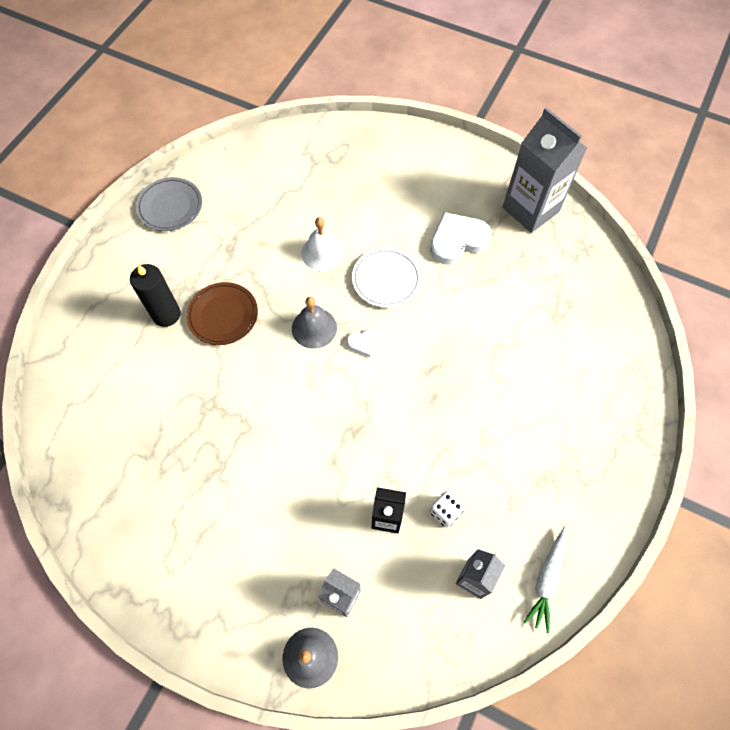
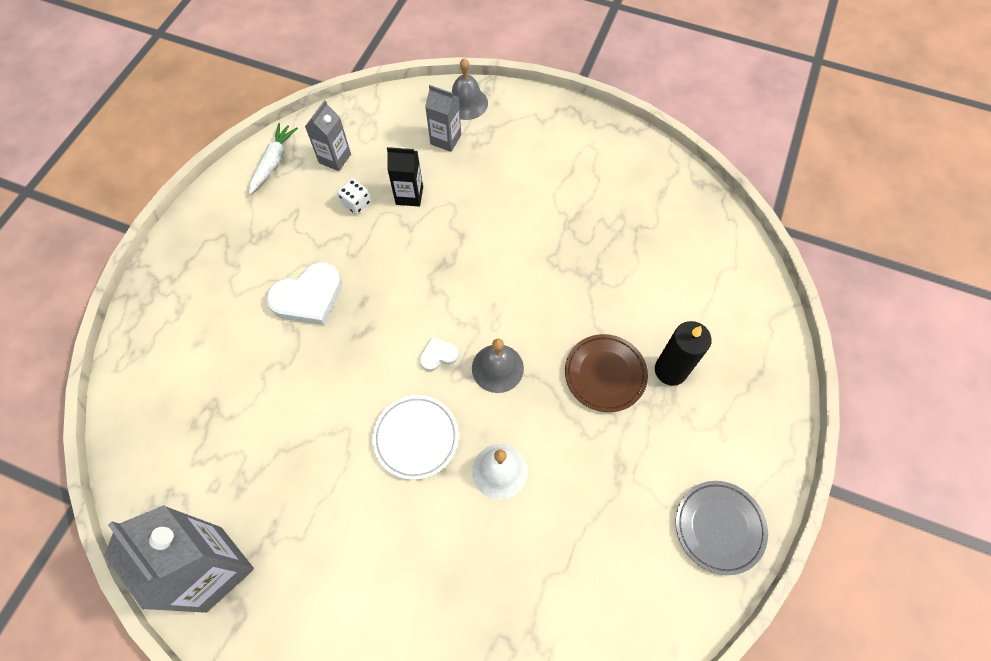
camera: 175 degrees right, 0 degrees up
white heart [430,212,492,265] -> white heart moved to [266,262,342,325]

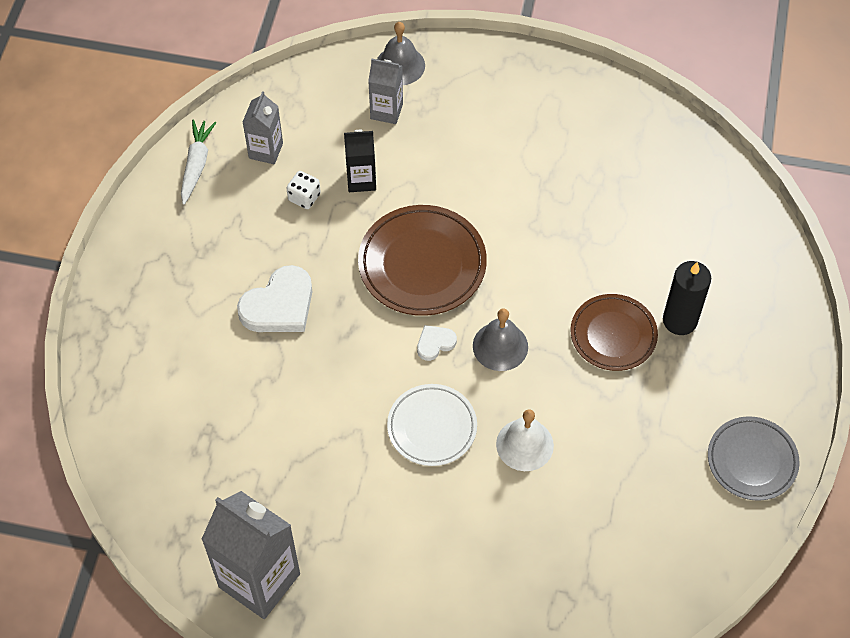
camera: 10 degrees left, 5 degrees down
none -> brown plate [358,205,487,316]

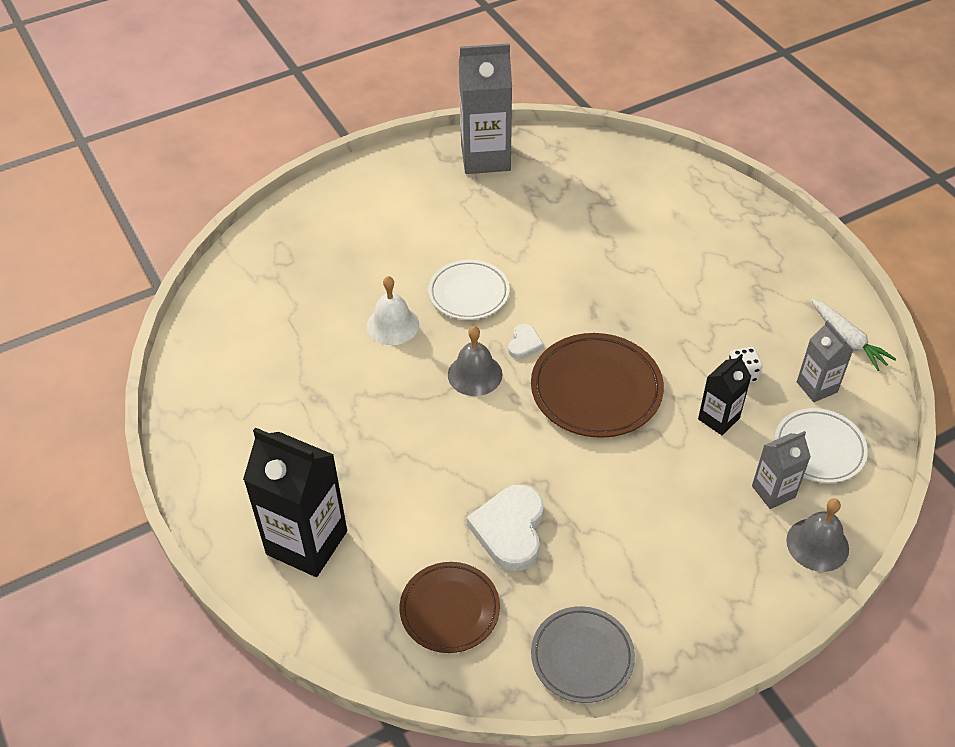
camera: 140 degrees right, 10 degrees down
white heart [237,265,312,332] -> white heart moved to [467,485,544,571]
brown plate [571,294,658,371] -> brown plate moved to [399,562,500,653]
black candle [663,261,711,335] -> none
grey plate [708,416,800,501] -> grey plate moved to [531,606,635,703]
none -> black carton [243,427,347,577]
none -> white plate [775,408,868,483]

